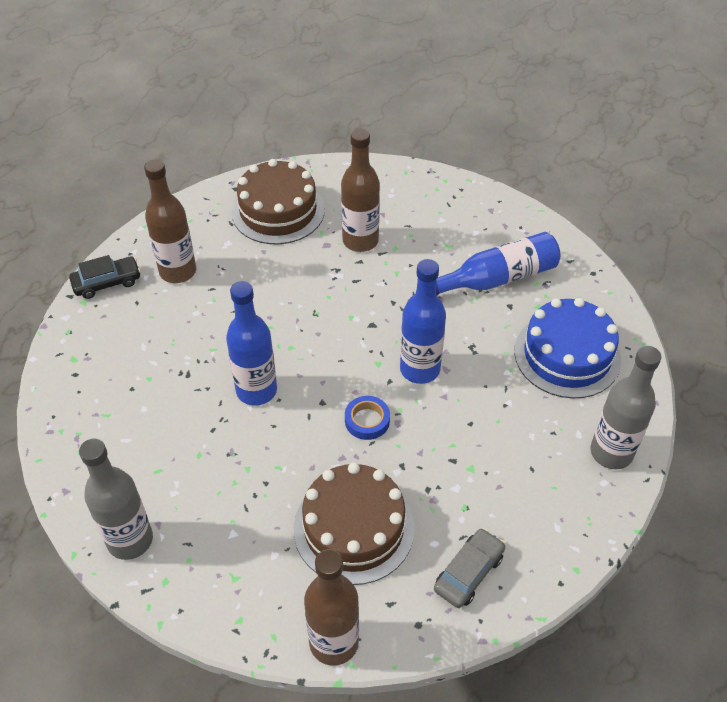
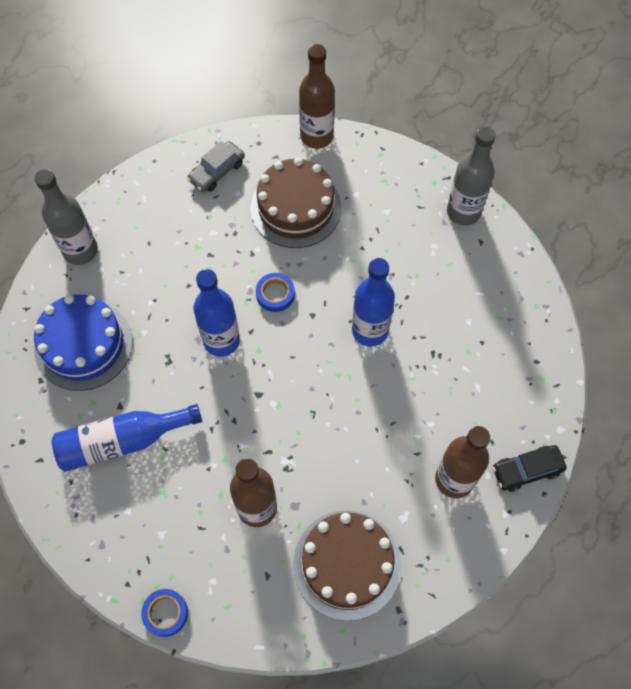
camera: 175 degrees left, 15 degrees up
none -> blue tape [141,589,188,637]

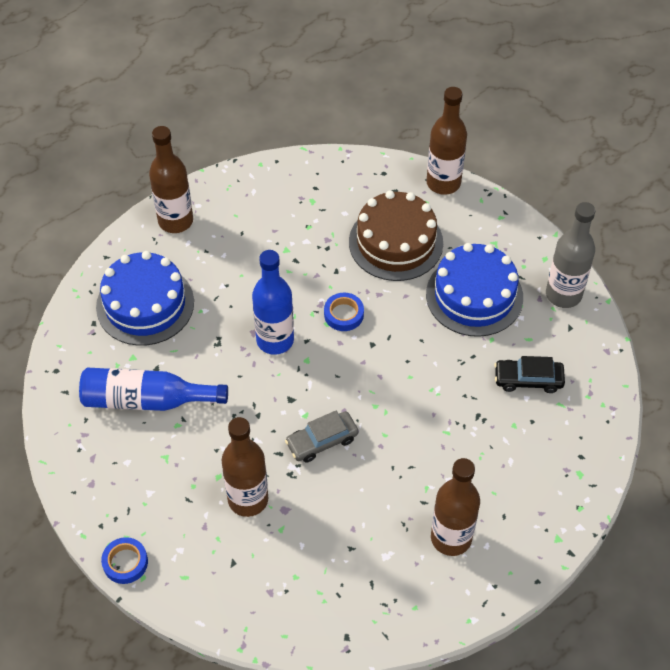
camera: 20 degrees right, 10 degrees down
grey bottle [35,169,98,265] -> brown bottle [149,126,193,233]
grey car [187,141,245,192] -> grey car moved to [285,411,359,463]
brown cake [293,510,401,621] -> none
blue bottle [352,258,395,347] -> none
black car [493,445,567,492] -> black car moved to [494,356,565,393]
none -> blue cake [426,243,523,337]

